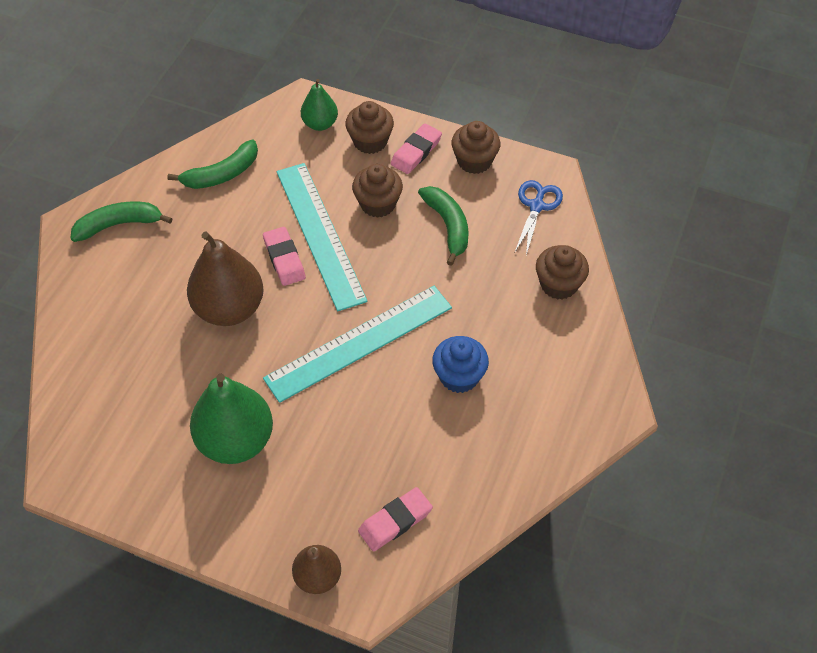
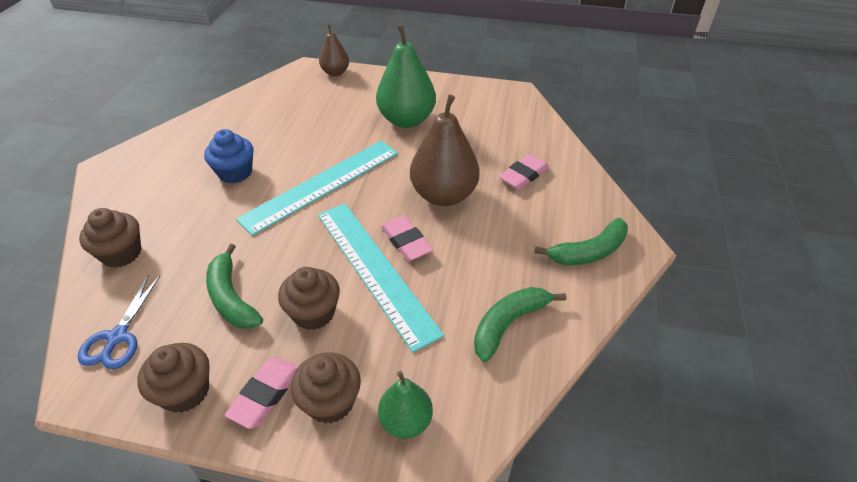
camera: 170 degrees right, 10 degrees down
pink eraser [358,487,433,552] -> pink eraser moved to [499,154,549,190]

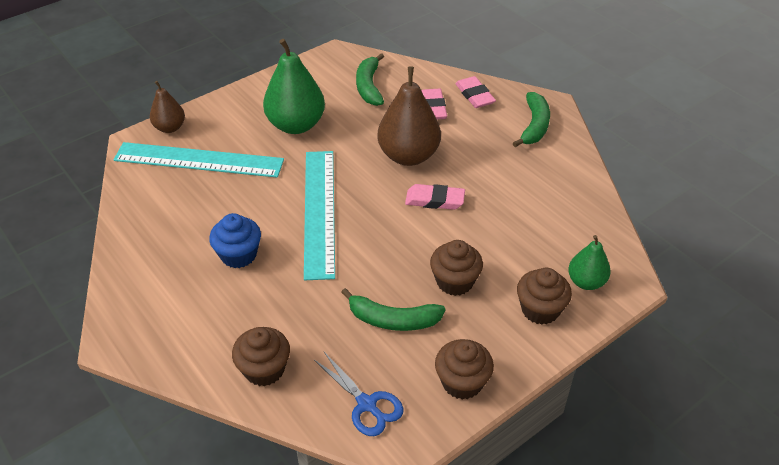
camera: 50 degrees left, 0 degrees up
pink eraser [225,357,299,429] -> pink eraser moved to [455,76,496,108]
turquoise ruler [318,204,444,353] -> turquoise ruler moved to [114,142,284,178]
green banana [474,287,566,362] -> green banana moved to [356,53,384,106]

